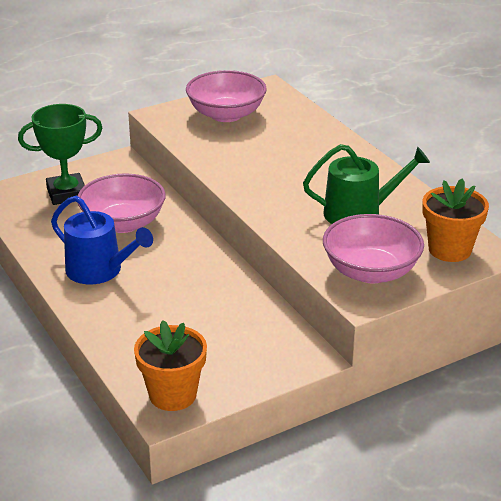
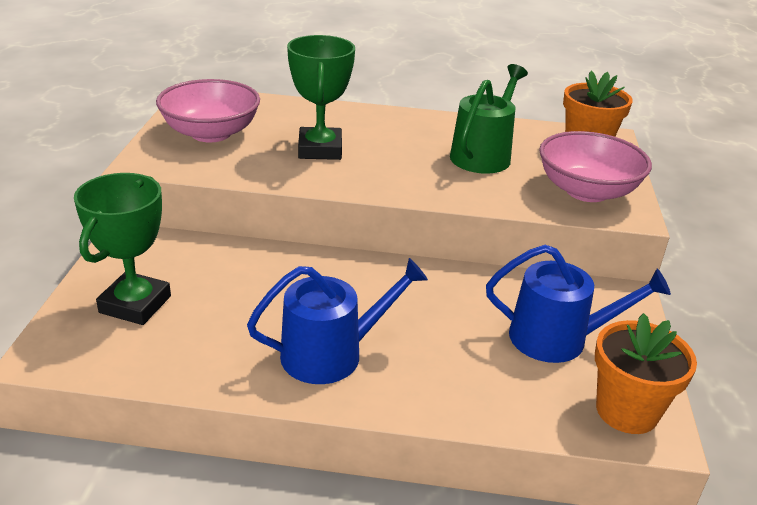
camera: 55 degrees left, 0 degrees up
pink bowl [78,174,166,233] -> none
none -> green trophy [287,35,355,160]
none -> blue watering can [486,245,671,363]

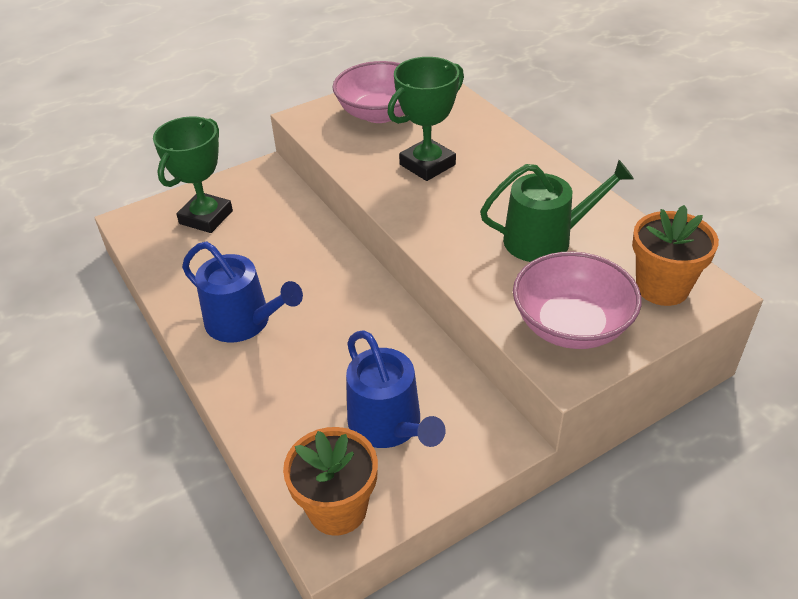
camera: 55 degrees right, 10 degrees up
green trophy [74,173,171,325] -> green trophy turned 45 degrees counterclockwise [153,116,233,233]

